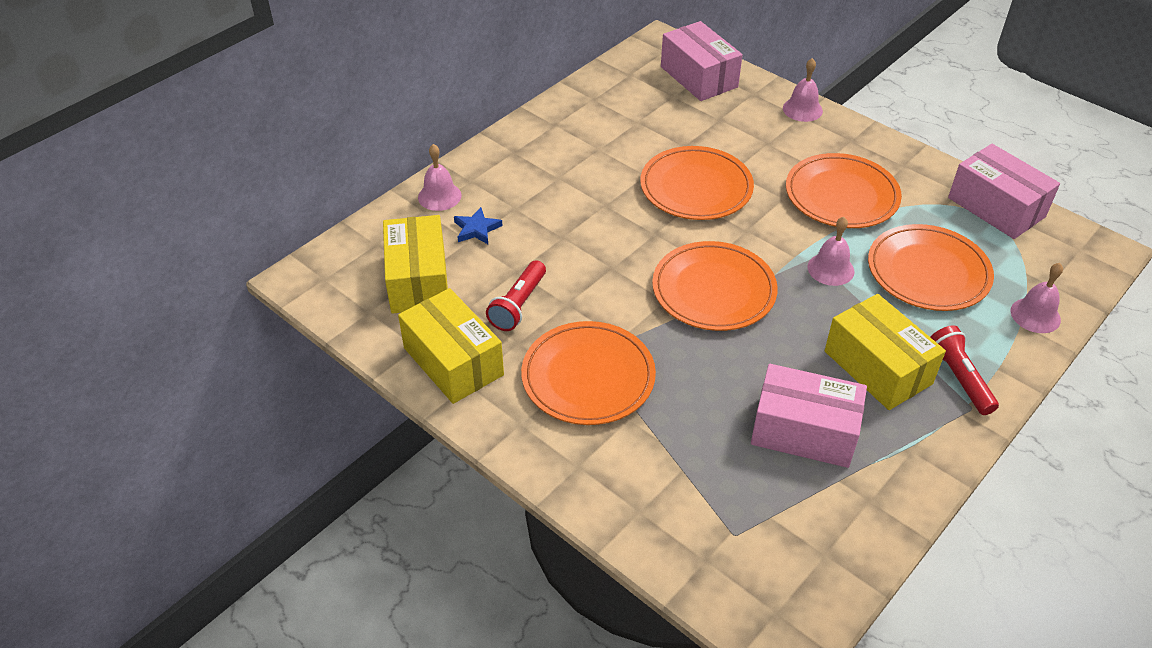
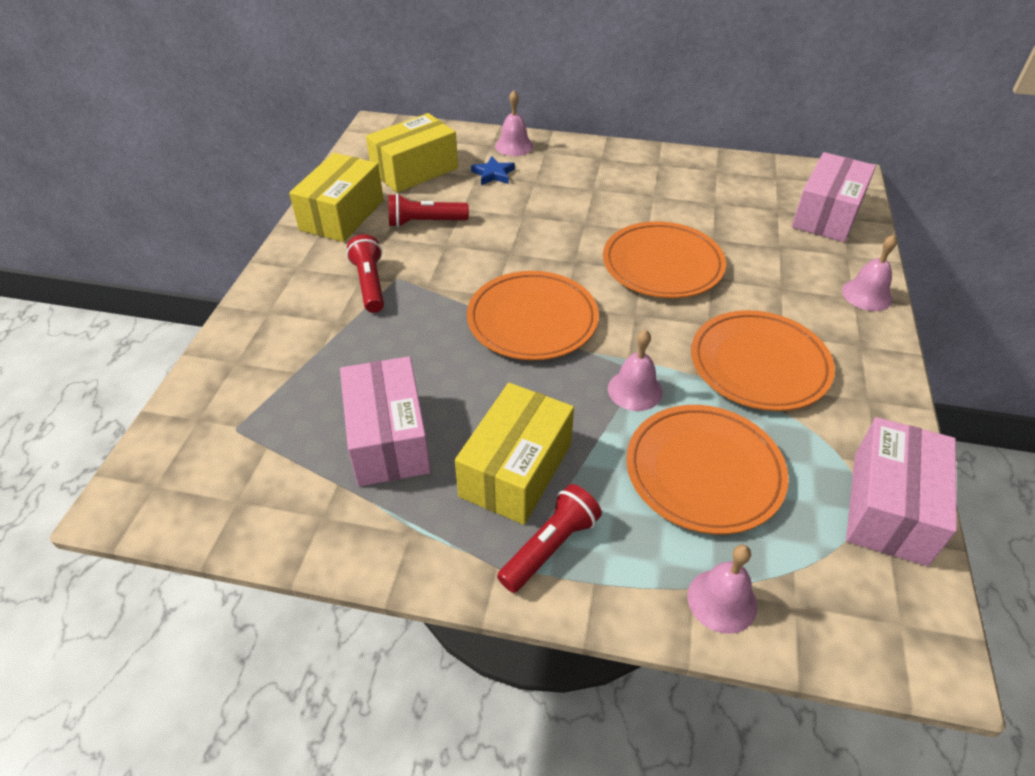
camera: 60 degrees right, 0 degrees up
orange plate [521,321,656,425] -> red flashlight [346,234,384,313]

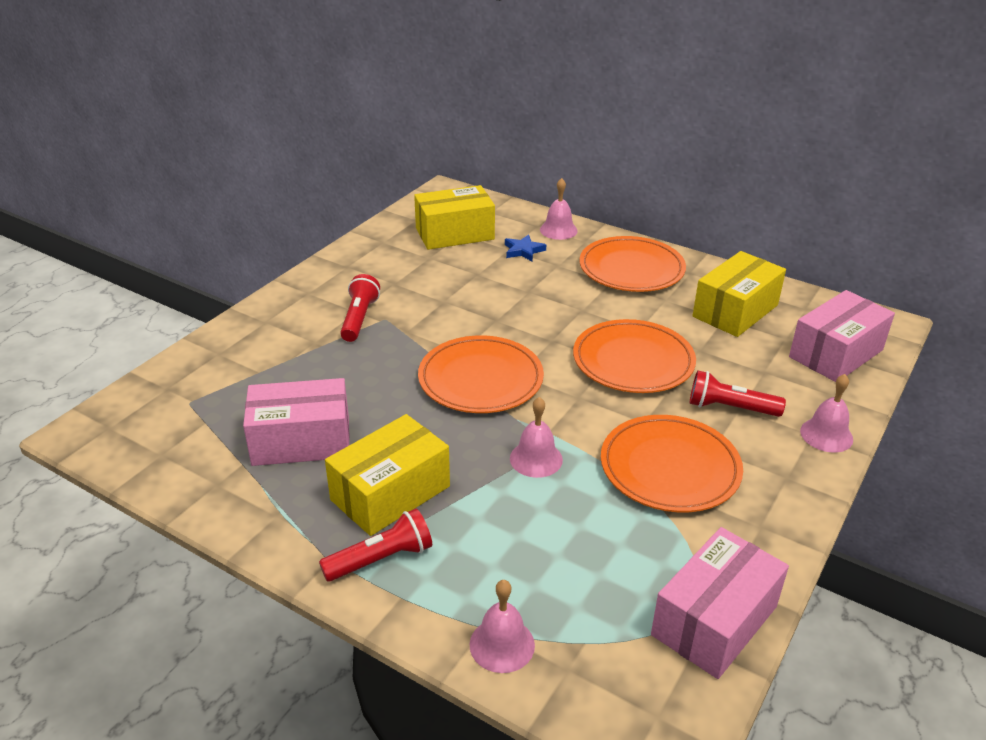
camera: 20 degrees right, 10 degrees down
yellow box [289,153,384,242] -> yellow box moved to [692,251,786,337]
pink box [340,356,431,486] -> pink box turned 75 degrees clockwise [243,378,350,466]
red flashlight [388,193,469,227] -> red flashlight moved to [690,371,786,417]
orange plate [626,405,789,534] -> orange plate moved to [579,236,686,292]

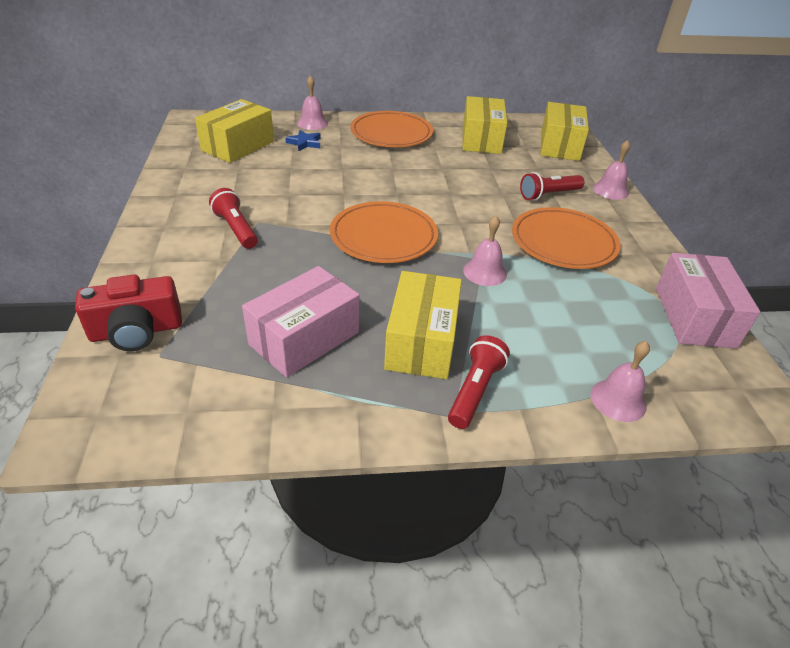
camera: 40 degrees left, 5 degrees up
orange plate [573,319,696,393] -> none
pink box [789,290,895,382] -> yellow box [540,102,589,161]
none -> red camera [75,275,182,351]

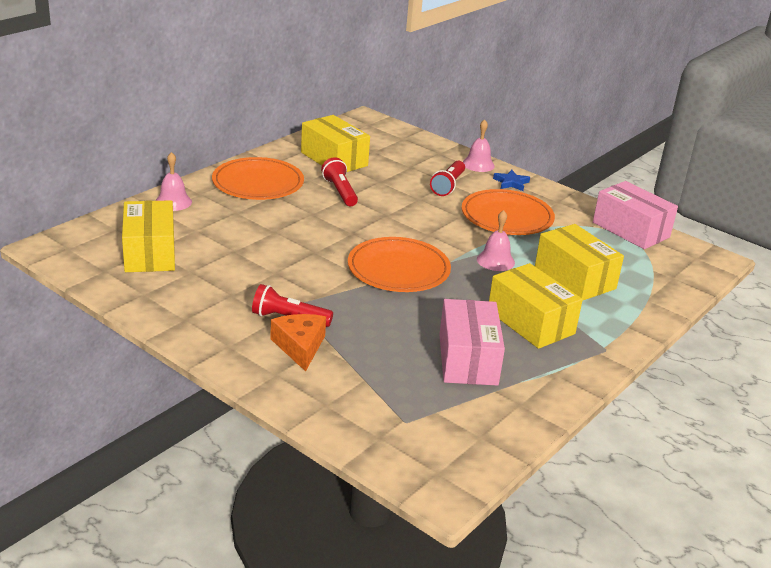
camera: 45 degrees left, 10 degrees down
red camera [75,275,182,351] -> none
blue star [285,130,321,151] -> blue star moved to [493,170,530,191]
red flashlight [448,335,510,429] -> red flashlight moved to [321,157,358,206]
yellow box [540,102,589,161] -> yellow box moved to [535,224,624,300]
pink bell [590,341,650,422] -> none
none -> orange cheese [270,314,326,371]

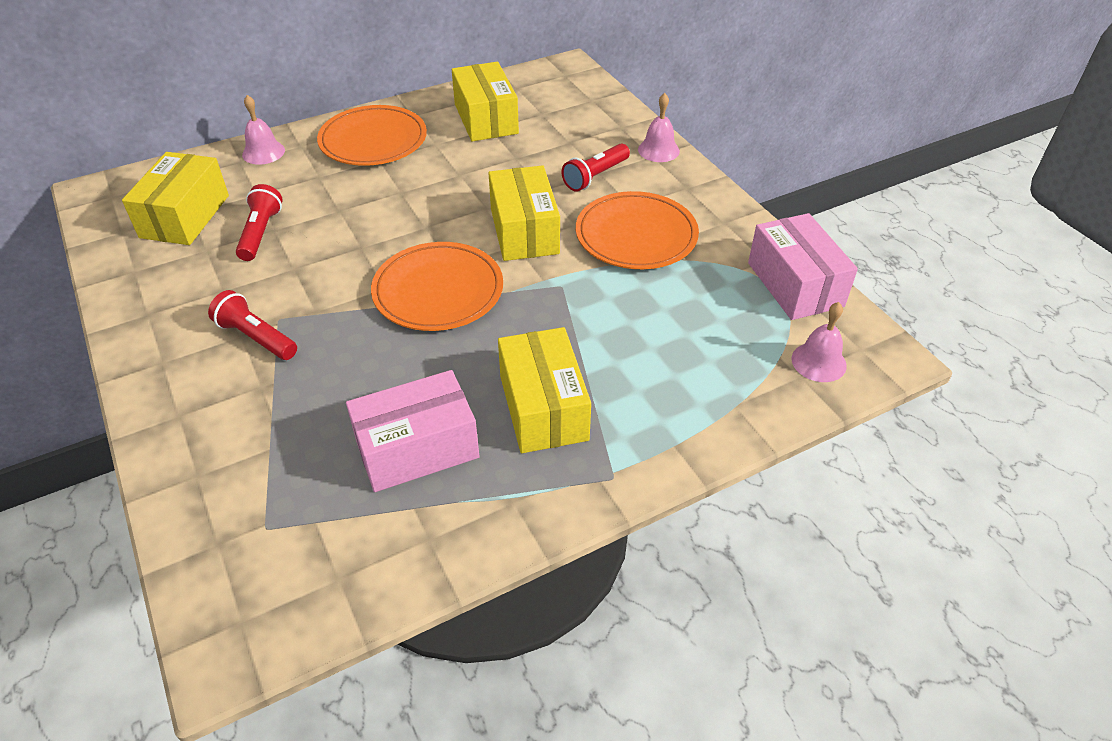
camera: 25 degrees right, 15 degrees up
orange cheese [270,314,326,371] -> none
red flashlight [321,157,358,206] -> red flashlight moved to [236,184,283,261]
pink box [439,299,505,386] -> pink box turned 45 degrees clockwise [346,370,480,492]
pink bell [477,210,515,271] -> pink bell moved to [792,302,847,382]
blue star [493,170,530,191] -> none
yellow box [535,224,624,300] -> yellow box moved to [489,165,560,261]

